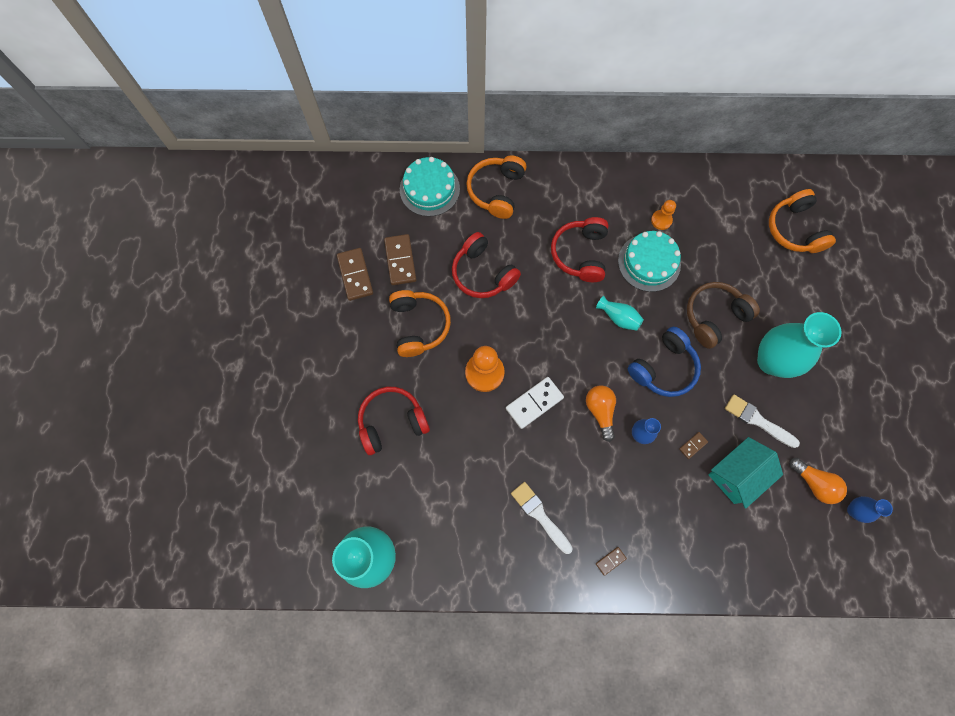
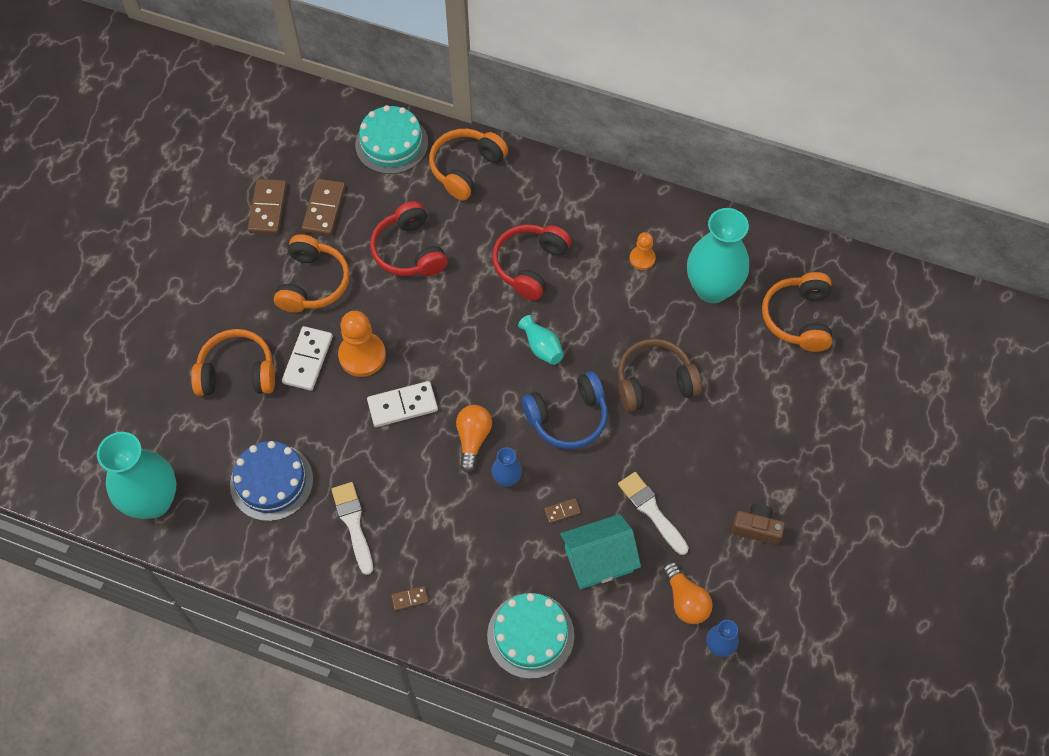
camera: 20 degrees right, 10 degrees down
red headphones [358,387,430,455] -> orange headphones [191,329,275,396]
turquoise cake [618,231,681,292] -> turquoise cake moved to [487,593,574,679]
turquoise vase [757,312,841,378] -> turquoise vase moved to [687,208,749,303]
none -> blue cake [230,441,313,521]
none -> white domino [282,326,333,391]
none -> brown camera [731,504,785,545]

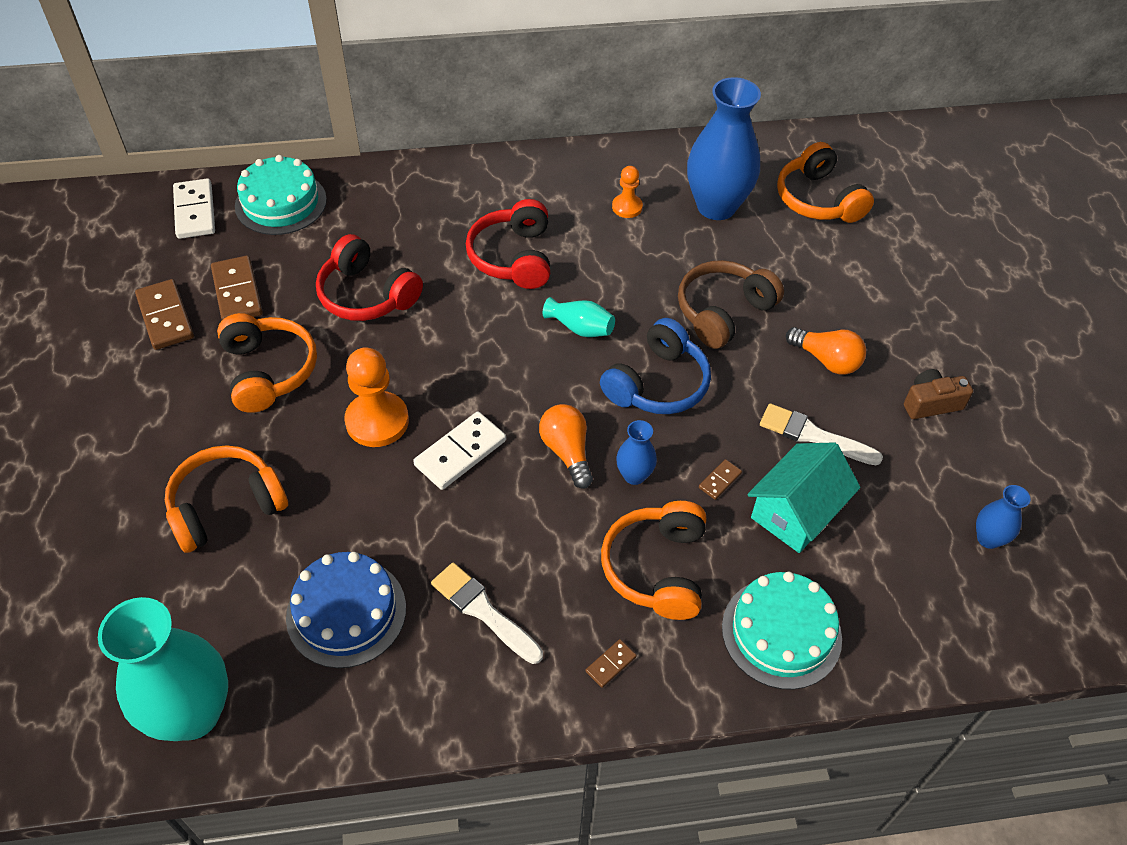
camera: 30 degrees left, 10 degrees down
white domino [282,326,333,391] -> white domino moved to [173,178,215,239]
orange headphones [429,129,508,201] -> orange headphones moved to [601,501,706,620]
orange light bulb [663,562,713,624] -> orange light bulb moved to [786,327,866,375]
turquoise vase [687,208,749,303] -> blue vase [687,77,761,220]

